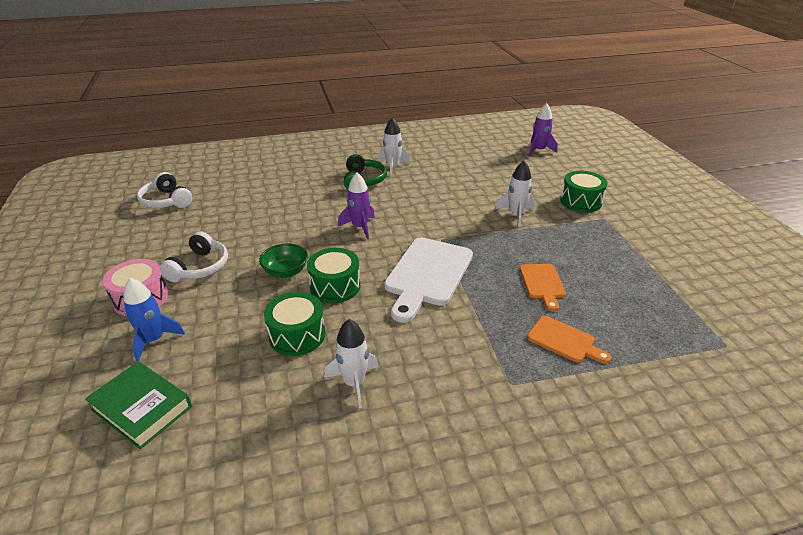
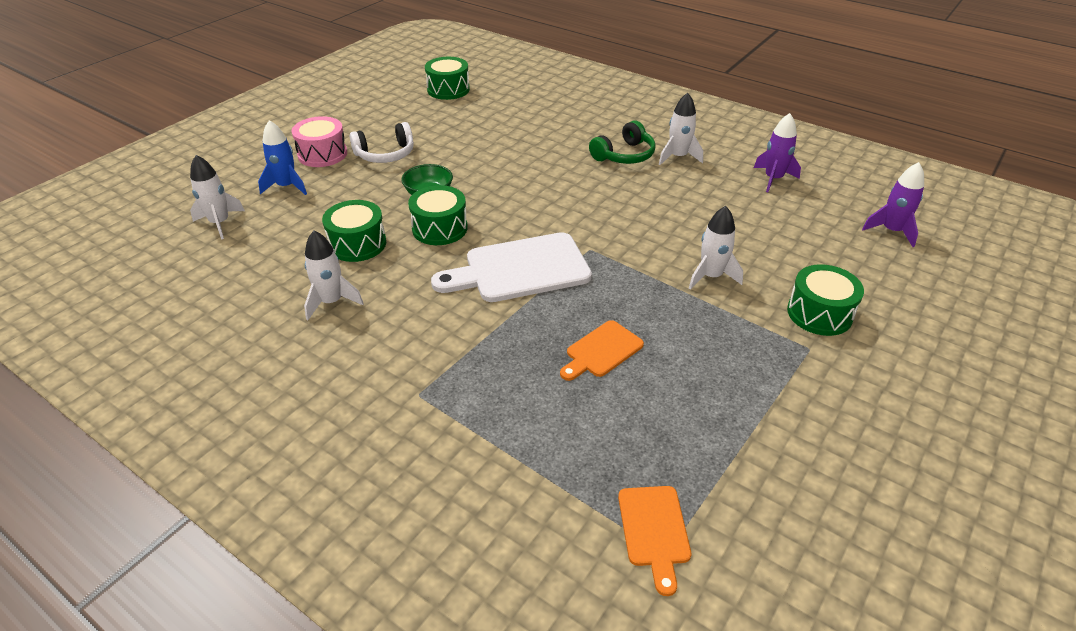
camera: 50 degrees right, 5 degrees up
green book [85,361,192,449] -> white rocket [190,155,245,239]
white headphones [137,172,192,208] -> green drum [425,57,470,100]
purple rocket [338,172,375,239] -> purple rocket moved to [754,113,801,192]
orange cutting board [527,316,611,364] -> orange cutting board moved to [618,486,691,596]

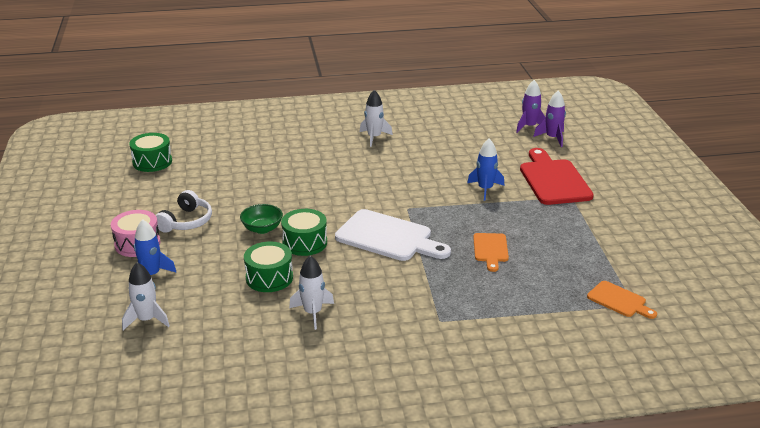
camera: 45 degrees left, 10 degrees down
white cutting board [431,232,592,302] -> white cutting board turned 90 degrees counterclockwise [335,209,451,261]
green headphones [589,120,656,164] -> none
white rocket [689,206,743,290] -> blue rocket [467,139,504,201]
purple rocket [754,113,801,192] -> purple rocket moved to [533,91,566,147]
green drum [787,264,864,336] -> red cutting board [520,148,594,205]

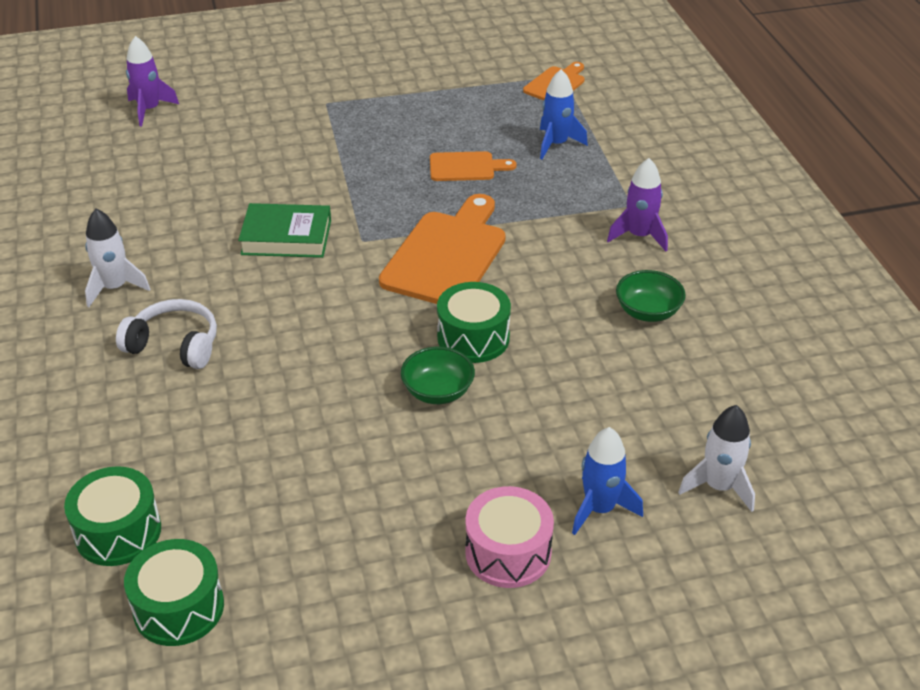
camera: 95 degrees left, 10 degrees up
white headphones [156,190,212,233] -> white headphones moved to [116,299,217,369]
green drum [244,242,293,292] -> green drum moved to [64,466,161,566]
white rocket [289,256,334,330] -> green bowl [616,270,686,322]
white cutting board [335,209,451,261] -> orange cutting board [379,194,506,304]
blue rocket [467,139,504,201] -> blue rocket moved to [540,69,588,159]
purple rocket [516,80,546,133] -> purple rocket moved to [607,158,668,251]
red cutting board [520,148,594,205] -> none
none -> green book [238,203,331,258]

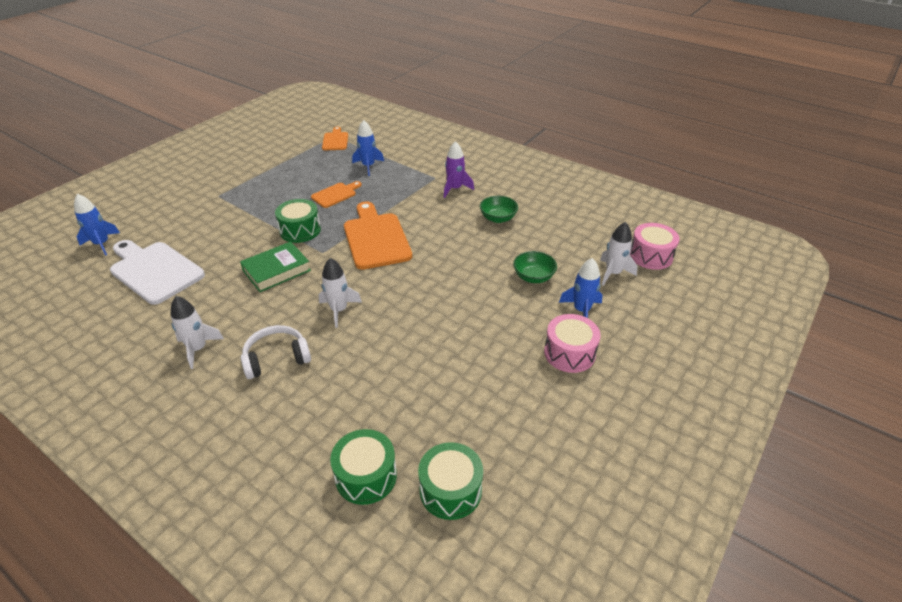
camera: 40 degrees left, 0 degrees up
purple rocket [126,36,179,126] -> blue rocket [74,194,120,256]
green bowl [401,347,475,404] -> green bowl moved to [513,251,557,283]
green drum [437,282,511,363] -> green drum moved to [275,199,321,243]
none -> white cutting board [110,240,205,305]
none -> white rocket [319,258,362,328]
none -> pink drum [630,223,680,270]

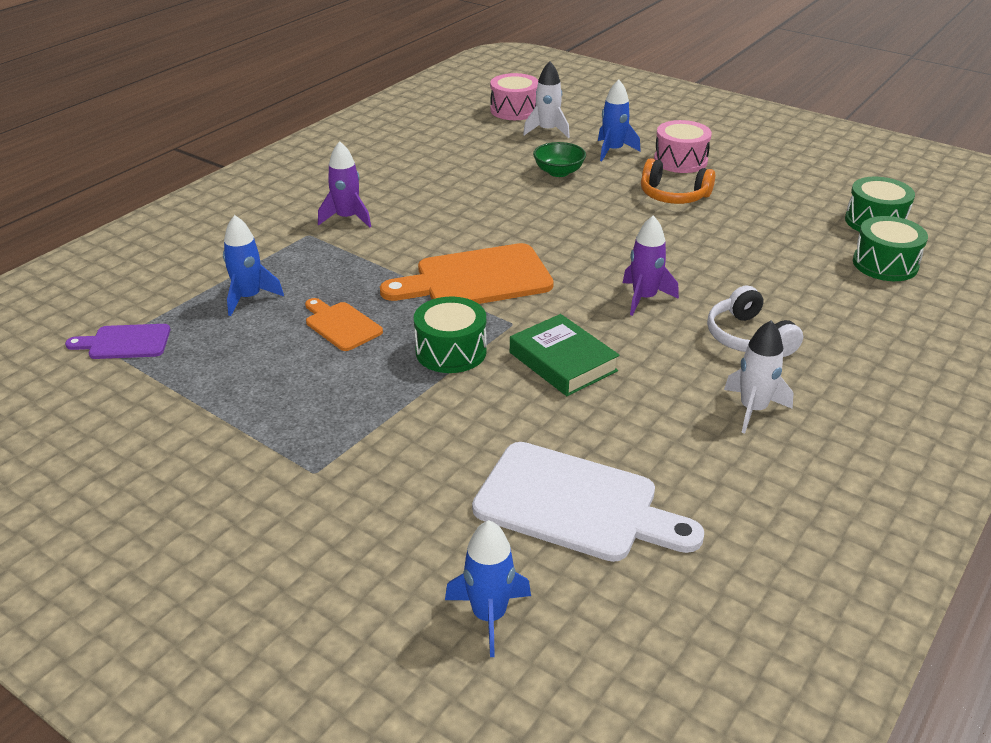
camera: 90 degrees left, 5 degrees down
white cutting board [110,240,205,305] -> white cutting board turned 105 degrees counterclockwise [472,442,704,562]
white rocket [319,258,362,328] -> purple rocket [623,216,679,316]
orange cutting board [322,127,348,150] -> purple cutting board [65,324,170,359]
green bowl [480,196,518,223] -> none
none -> orange headphones [641,158,715,204]

